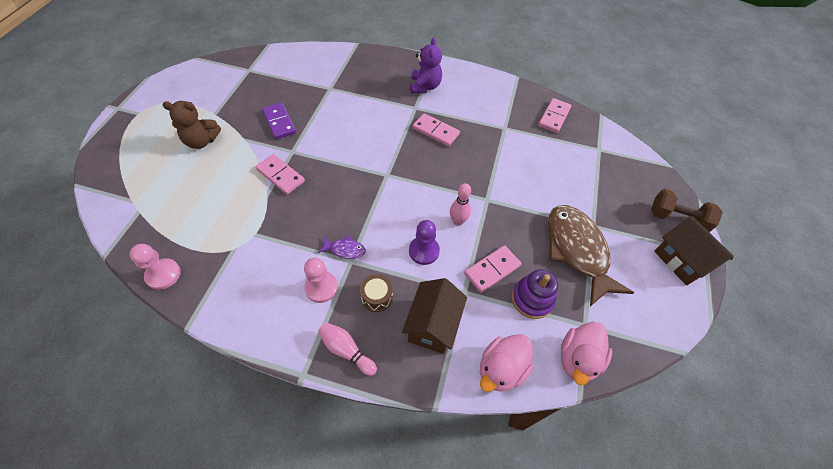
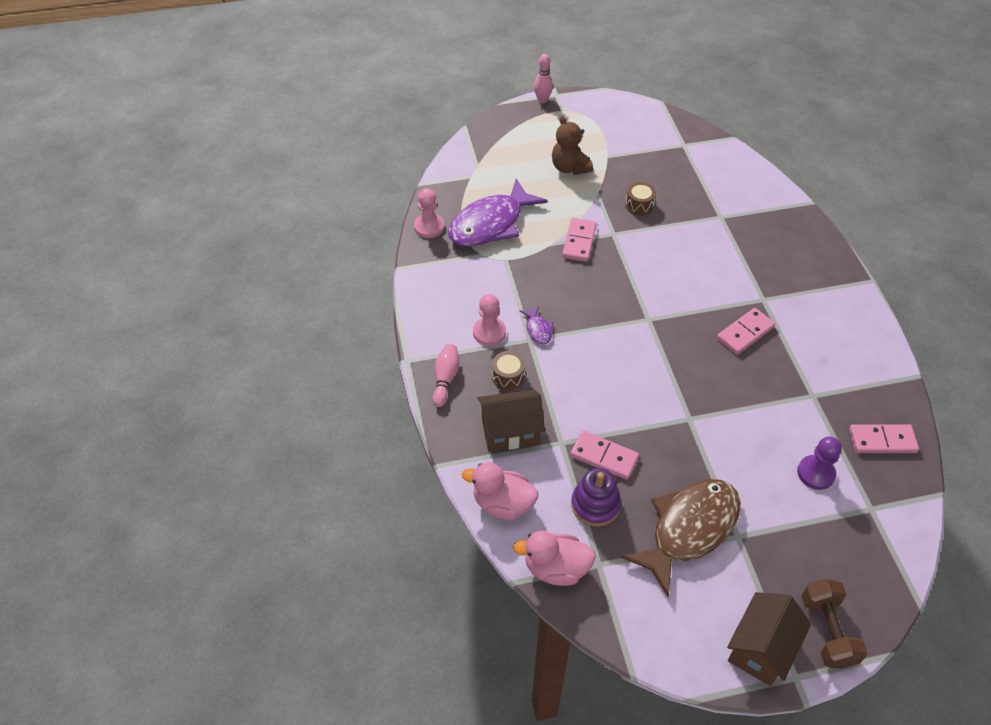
camera: 65 degrees right, 5 degrees down
purple domino [262,102,296,139] -> brown drum [625,182,656,215]
purple pawn [409,220,440,265] -> purple pawn moved to [797,436,842,490]
purple teddy bear [410,37,442,94] -> none
pink domino [412,113,460,147] -> pink domino turned 45 degrees clockwise [717,308,775,355]
pink bowling pin [450,183,471,226] -> pink bowling pin moved to [534,54,553,103]
none -> purple fish [448,179,548,247]

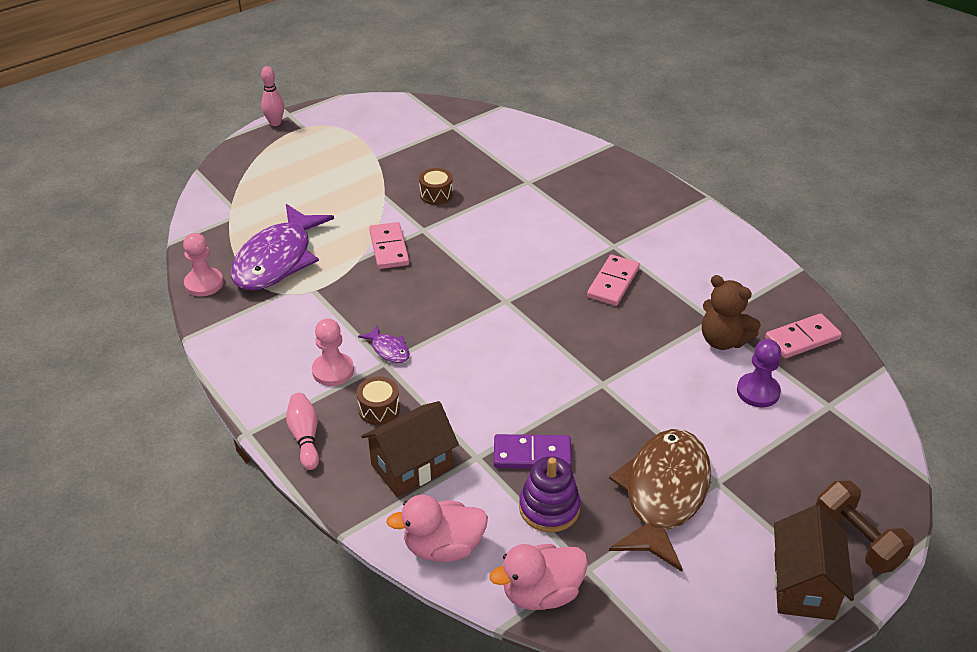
camera: 25 degrees left, 10 degrees down
brown teddy bear [552,115,593,175] -> brown teddy bear moved to [702,275,761,350]
pink domino [570,431,639,480] -> purple domino [494,434,572,469]

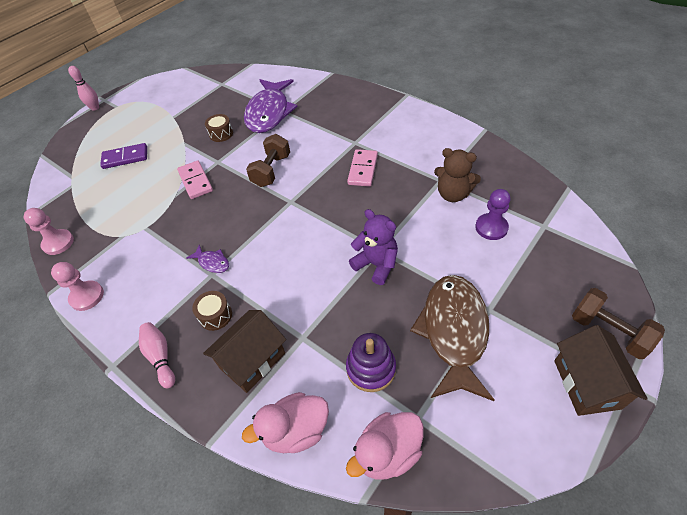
camera: 10 degrees left, 10 degrees up
purple fish [231,204,334,290] -> purple fish moved to [244,79,297,133]
pink pawn [312,318,354,386] -> pink pawn moved to [51,262,104,311]
purple domino [494,434,572,469] -> purple domino moved to [100,143,147,169]
pink domino [765,313,842,358] -> none
none -> brown dumbbell [246,134,290,187]
none -> purple teddy bear [349,209,398,285]

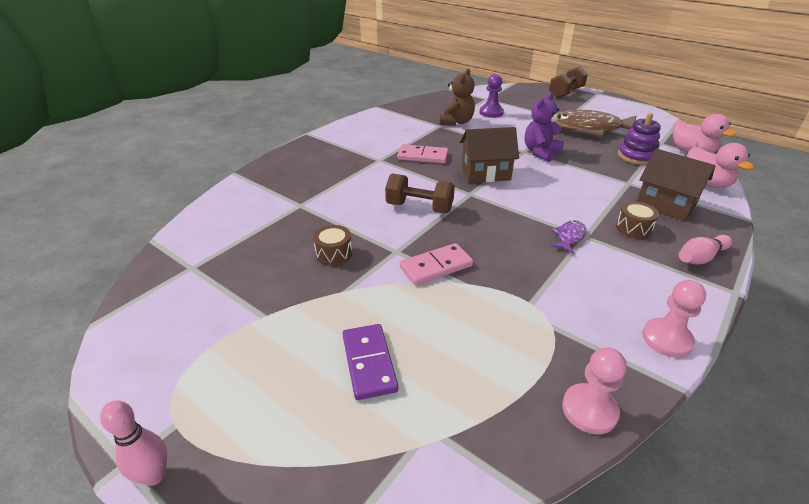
camera: 95 degrees left, 15 degrees down
purple fish [244,79,297,133] -> none
brown house [554,325,647,416] -> brown house moved to [460,127,519,183]

